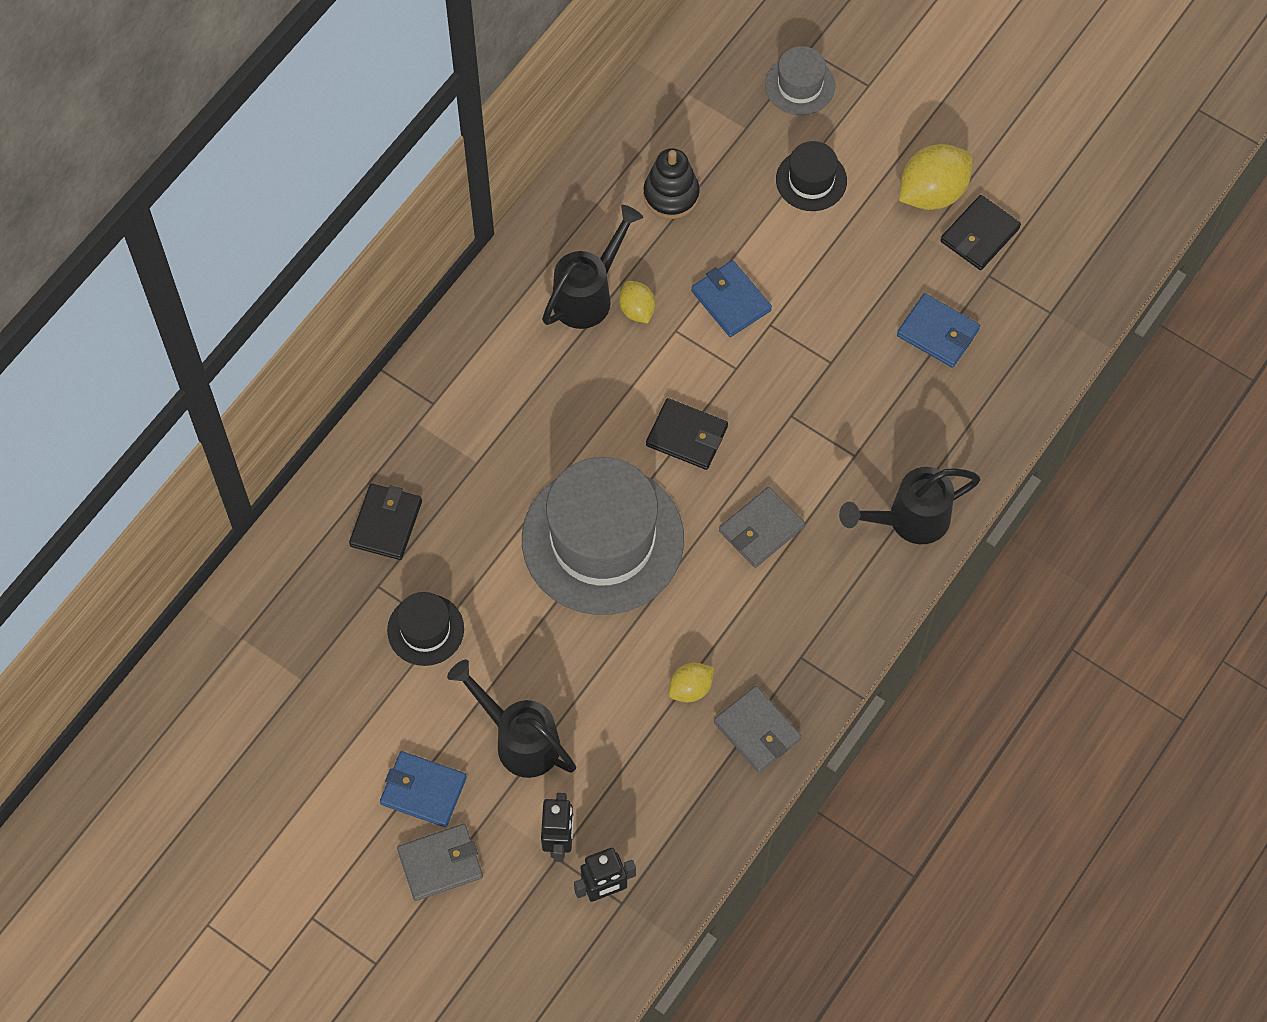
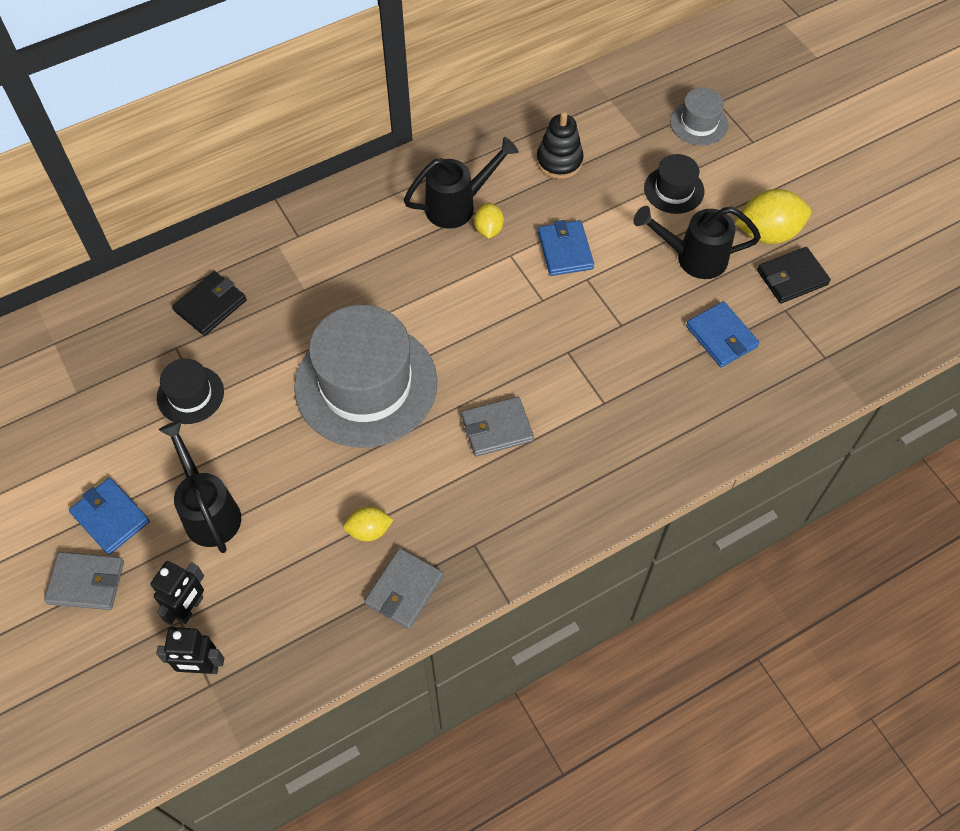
camera: 25 degrees right, 5 degrees down
black wallet [646,398,728,470] -> none
grey wallet [714,686,801,773] -> grey wallet turned 45 degrees clockwise [364,548,444,629]
black watering can [839,467,981,544] -> black watering can moved to [633,206,761,279]

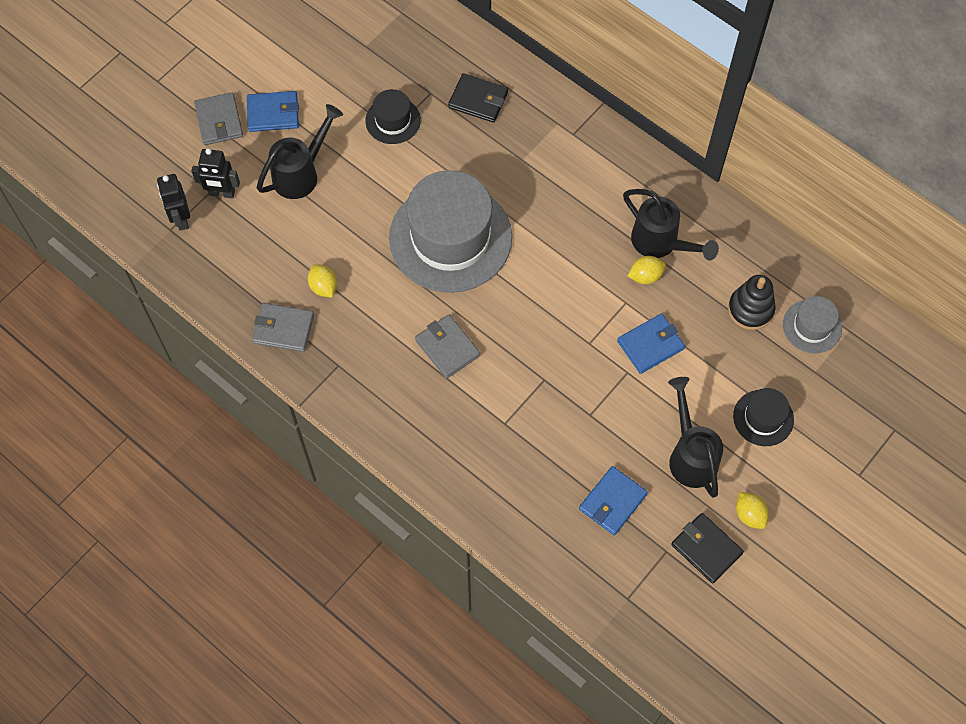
camera: 70 degrees right, 5 degrees up
blue wallet [69,478,150,555] -> blue wallet turned 60 degrees clockwise [247,91,299,132]
grey hat [670,88,728,145] -> grey hat moved to [783,296,842,353]
yellow lemon [735,189,811,244] -> yellow lemon [736,492,769,529], size x0.56

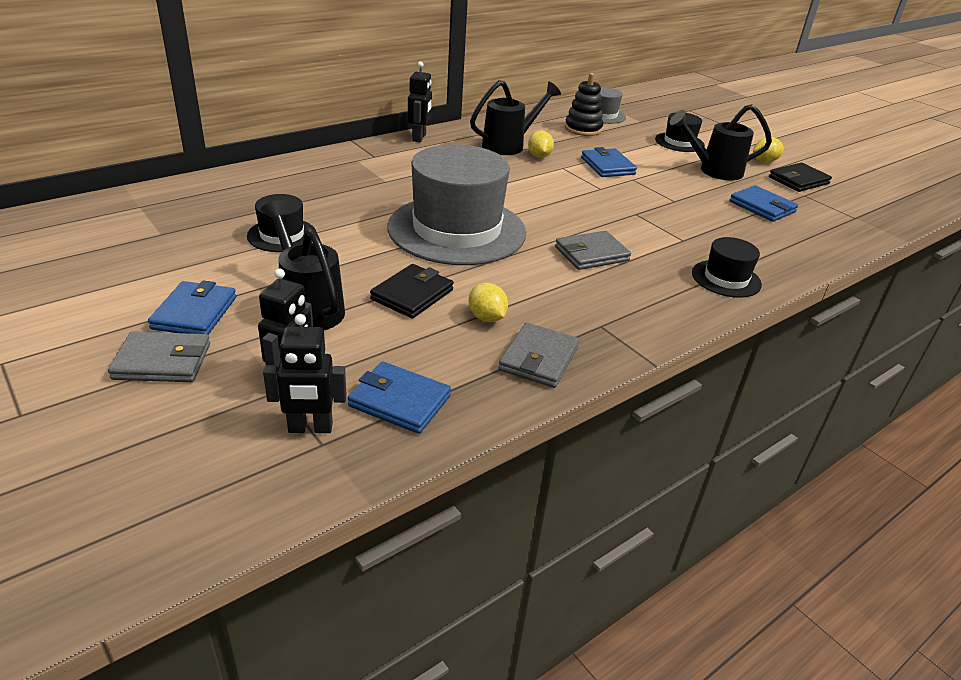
camera: 80 degrees left, 30 degrees down
yellow lemon [308,264,337,297] -> yellow lemon turned 75 degrees clockwise [468,283,508,322]
black wallet [448,73,508,123] -> black wallet moved to [370,264,454,319]
none -> blue wallet [348,361,451,434]
none -> black robot [408,62,432,142]
none -> black hat [692,237,762,298]

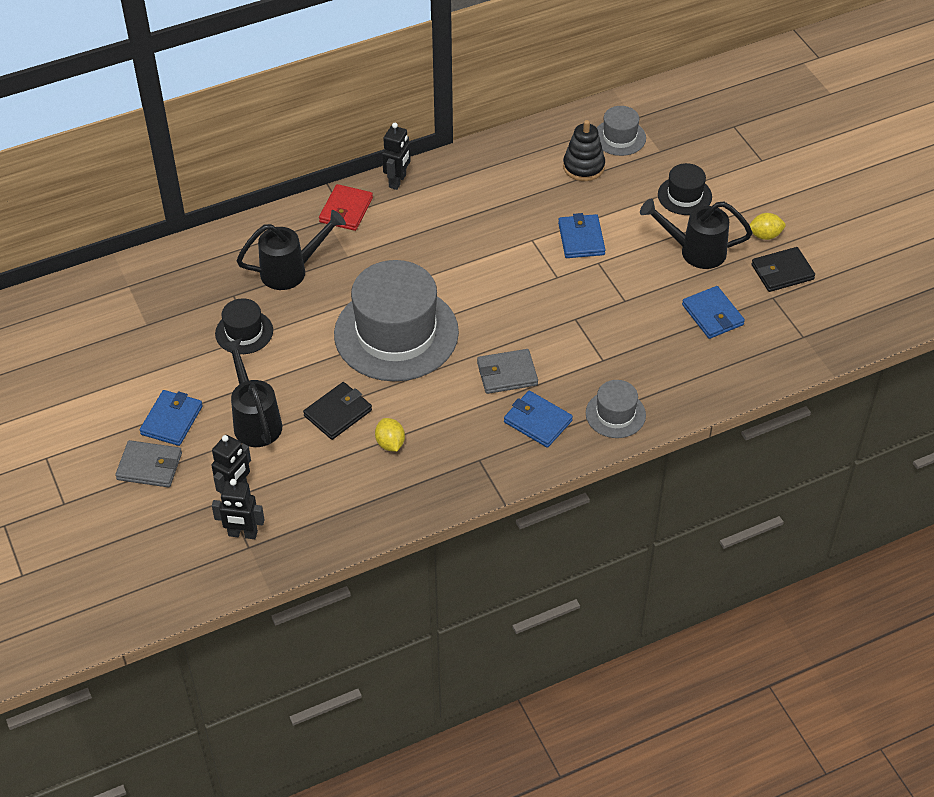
camera: 15 degrees right, 15 degrees up
blue wallet [348,361,451,434] -> blue wallet moved to [504,391,573,448]
black watering can [470,80,561,155] -> black watering can moved to [236,210,346,290]
grey wallet [499,322,579,388] -> none
yellow lemon [528,130,554,158] -> none
black hat [692,237,762,298] -> grey hat [586,380,646,438]
none -> red wallet [319,184,373,231]

